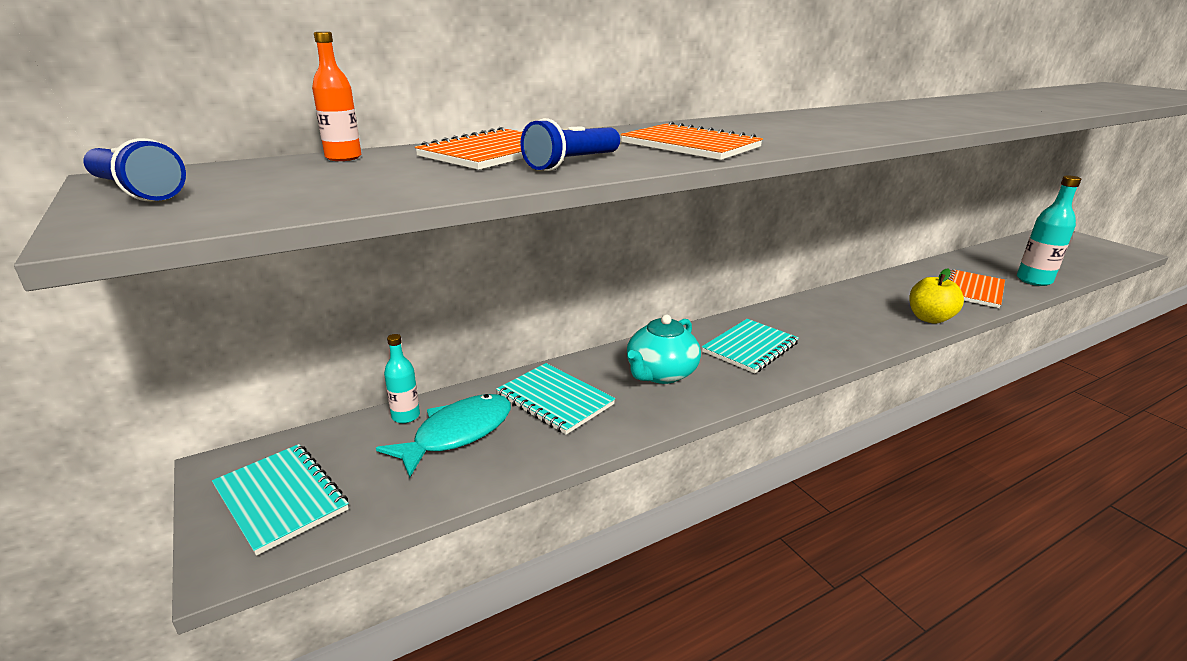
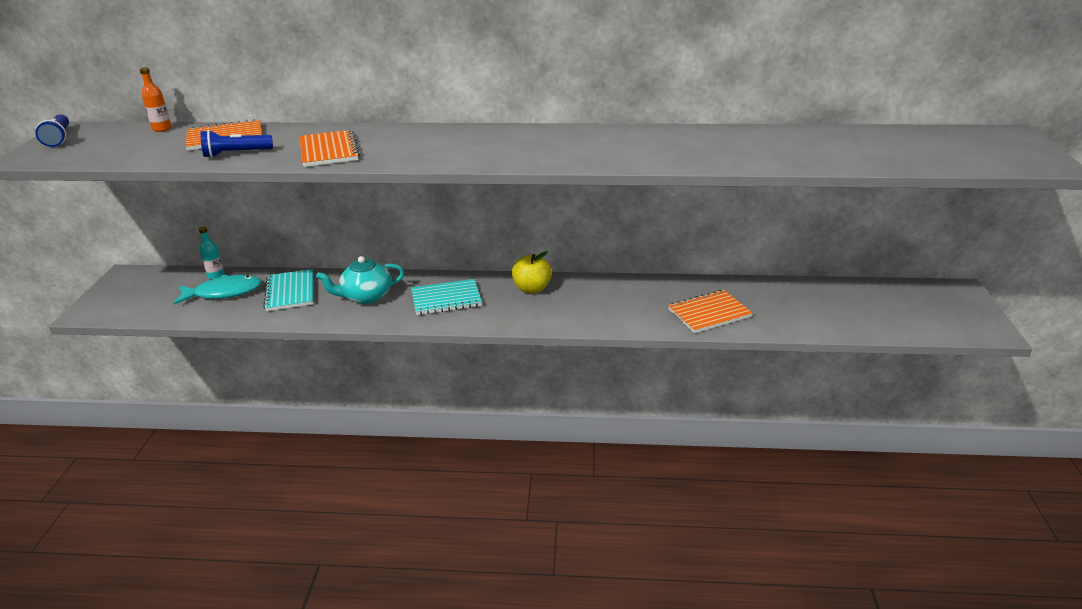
camera: 35 degrees right, 5 degrees up
turquoise notebook [212,444,349,556] -> none
yellow apple [909,268,964,324] -> yellow apple moved to [512,251,552,293]
turquoise bottle [1017,175,1081,286] -> none

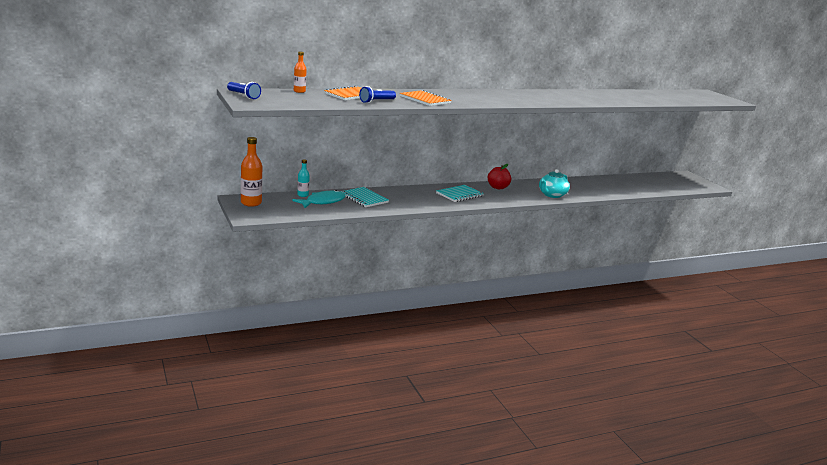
camera: 30 degrees left, 10 degrees down
turquoise teapot [316,256,404,304] -> turquoise teapot moved to [539,169,570,198]
yellow apple [512,251,552,293] -> red apple [488,164,511,189]
orange notebook [668,290,753,333] -> none
none -> orange bottle [241,137,262,207]

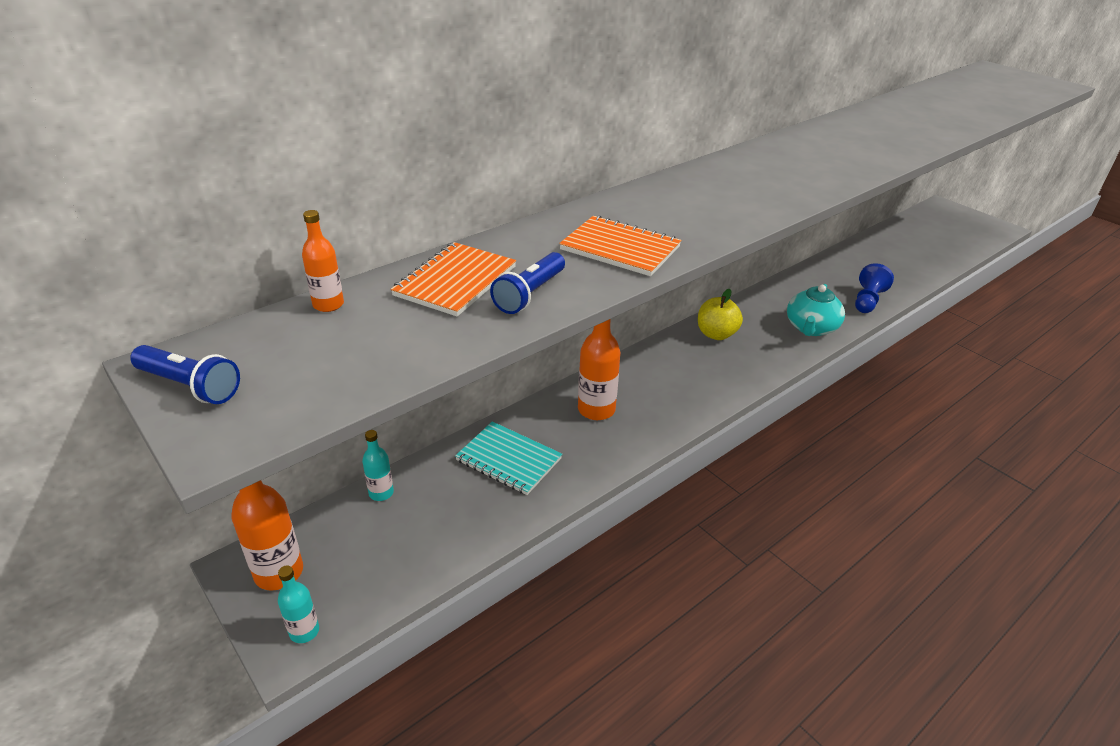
camera: 15 degrees left, 15 degrees up
turquoise fish [293,190,346,208] -> none
turquoise notebook [436,185,484,202] -> none
red apple [488,164,511,189] -> yellow apple [698,289,743,340]
none -> turquoise bottle [278,565,319,643]
none -> orange bottle [578,319,621,420]
none -> blue pawn [855,263,894,313]

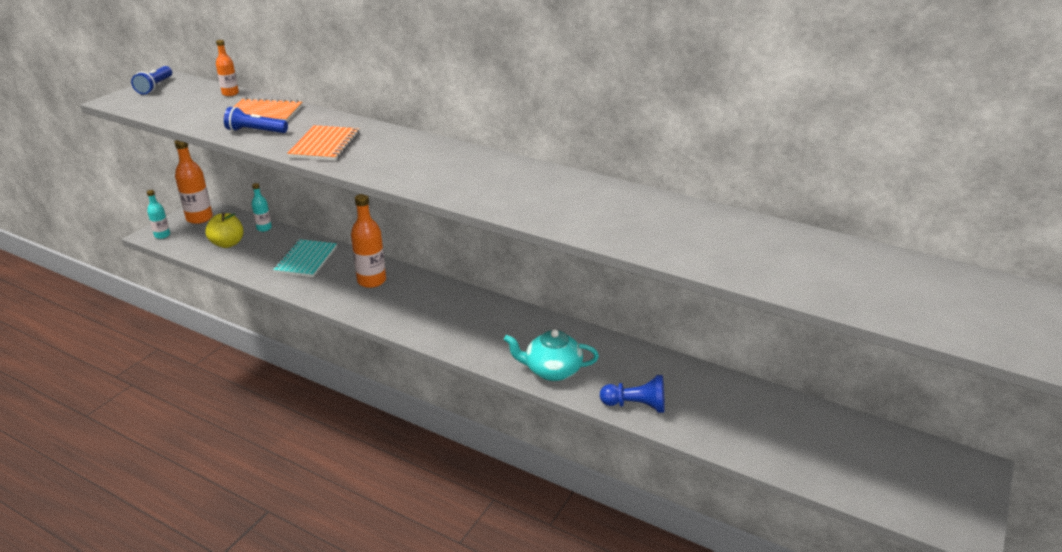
camera: 70 degrees right, 5 degrees down
yellow apple [698,289,743,340] -> yellow apple moved to [205,213,243,248]

